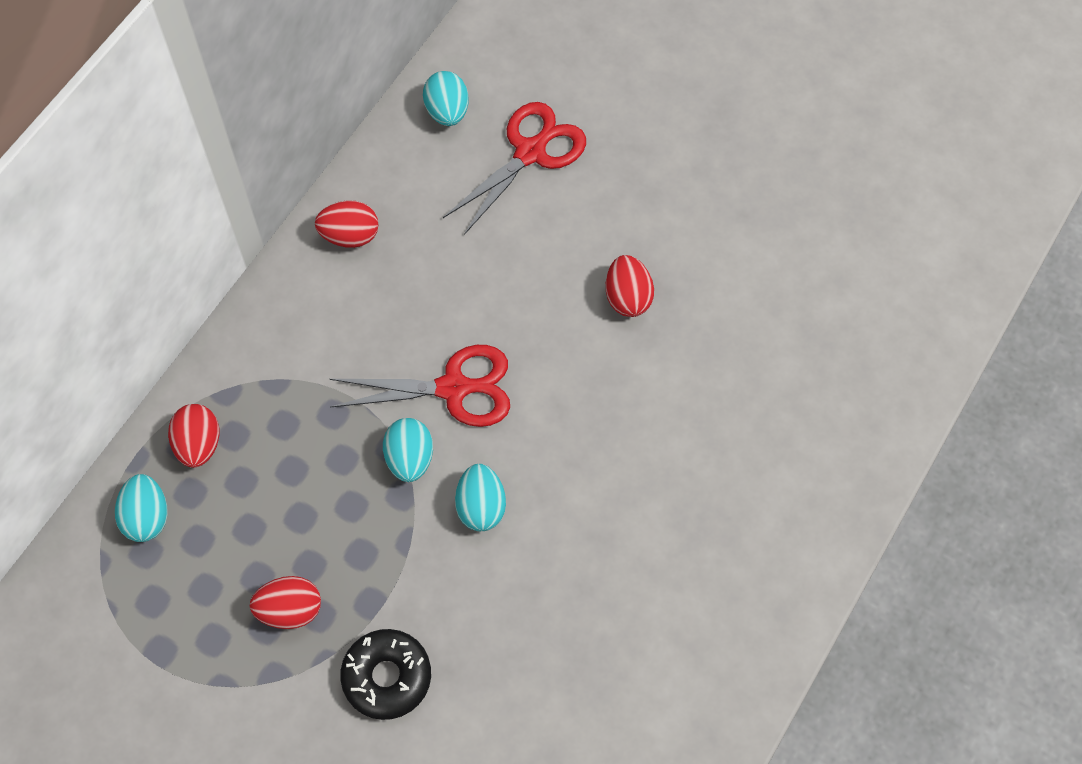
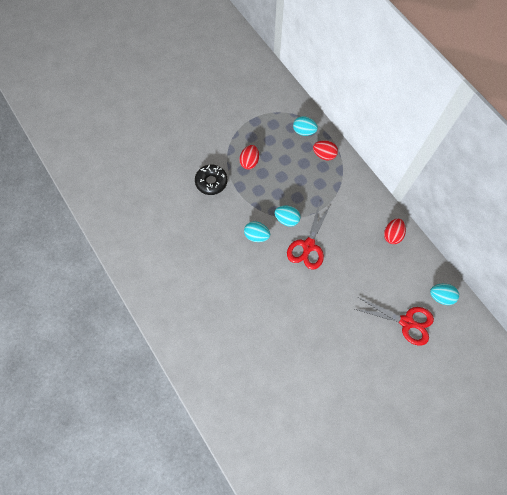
camera: 115 degrees right, 5 degrees up
red scissors [443,102,586,235] -> red scissors turned 45 degrees counterclockwise [355,297,434,346]
red egg [606,255,654,317] -> none

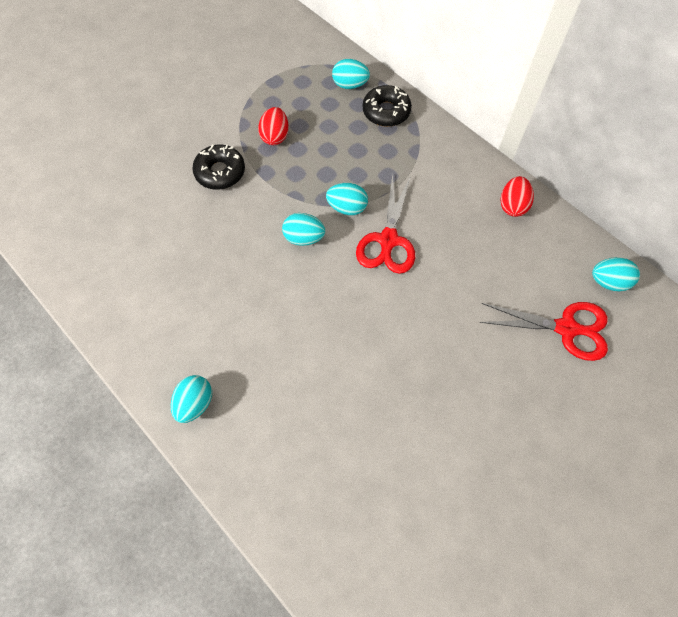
camera: 10 degrees left, 5 degrees down
red egg [313,140,338,161] -> black donut [363,85,412,127]
none -> turquoise egg [171,375,212,423]

